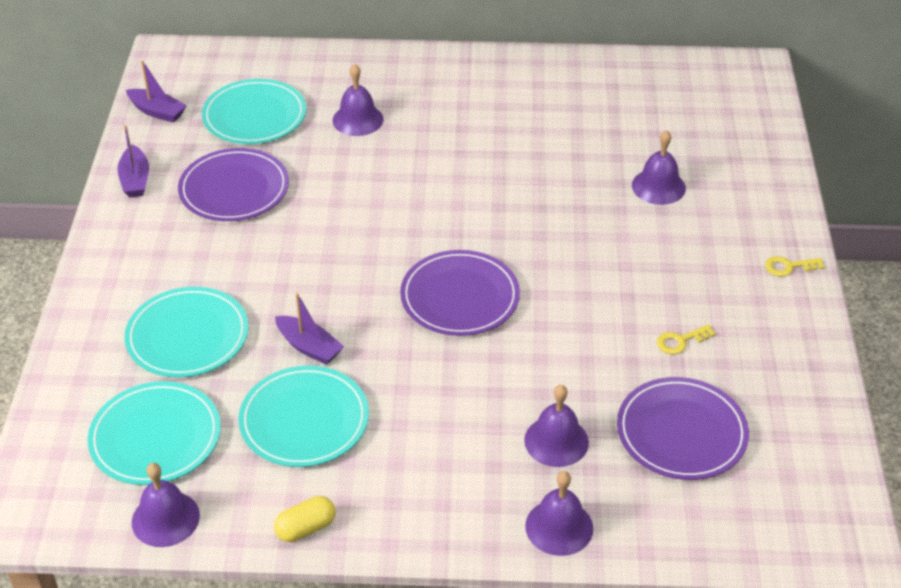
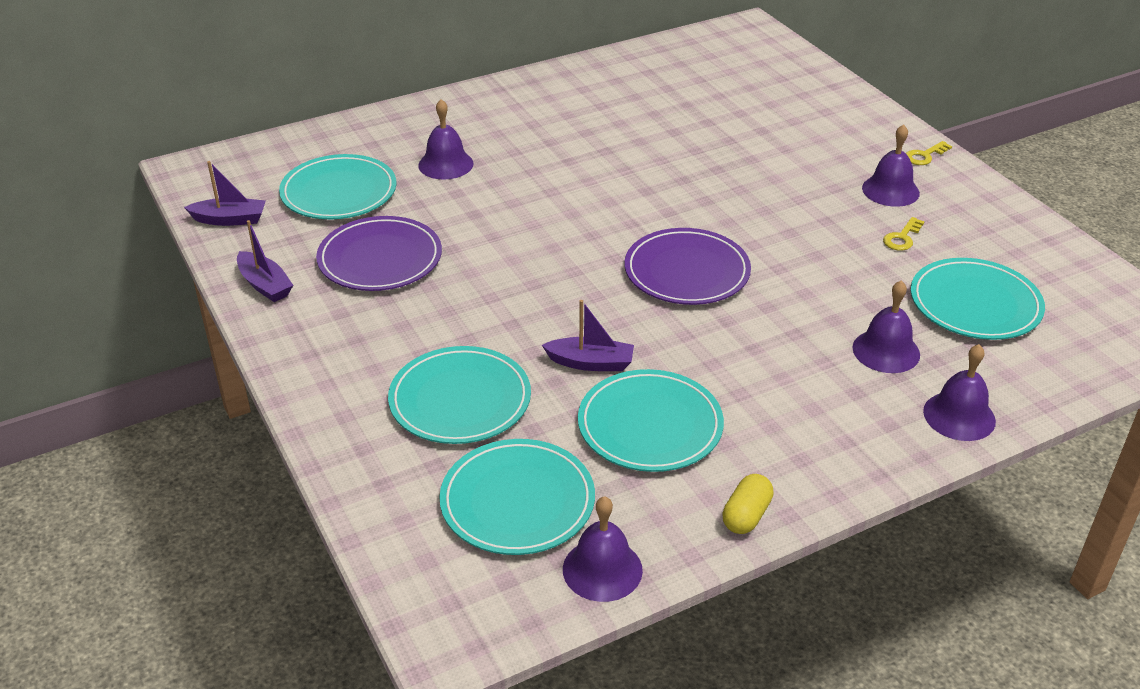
camera: 30 degrees left, 5 degrees down
purple plate [617,377,749,480] -> turquoise plate [911,258,1045,340]
purple bell [632,130,686,205] -> purple bell moved to [862,124,920,207]

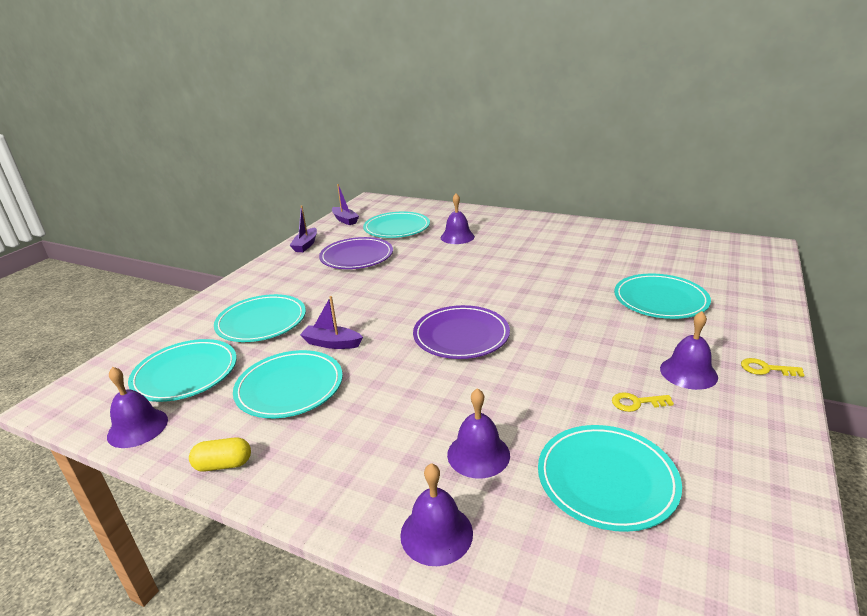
camera: 55 degrees right, 10 degrees down
purple boat [542,300,634,371] -> purple boat turned 135 degrees clockwise [300,296,363,349]
none -> turquoise plate [614,274,711,319]

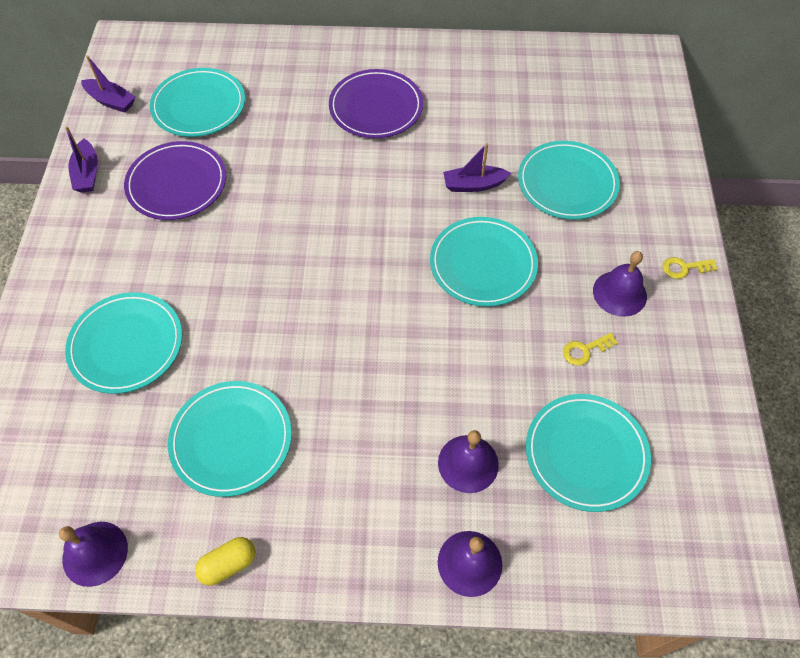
camera: 25 degrees left, 30 degrees up
turquoise plate [128,339,237,402] -> turquoise plate moved to [430,217,538,307]
purple boat [300,296,363,349] -> purple boat moved to [443,143,511,192]
purple plate [413,305,510,359] -> purple plate moved to [329,69,423,138]
purple bell [441,193,475,244] -> none

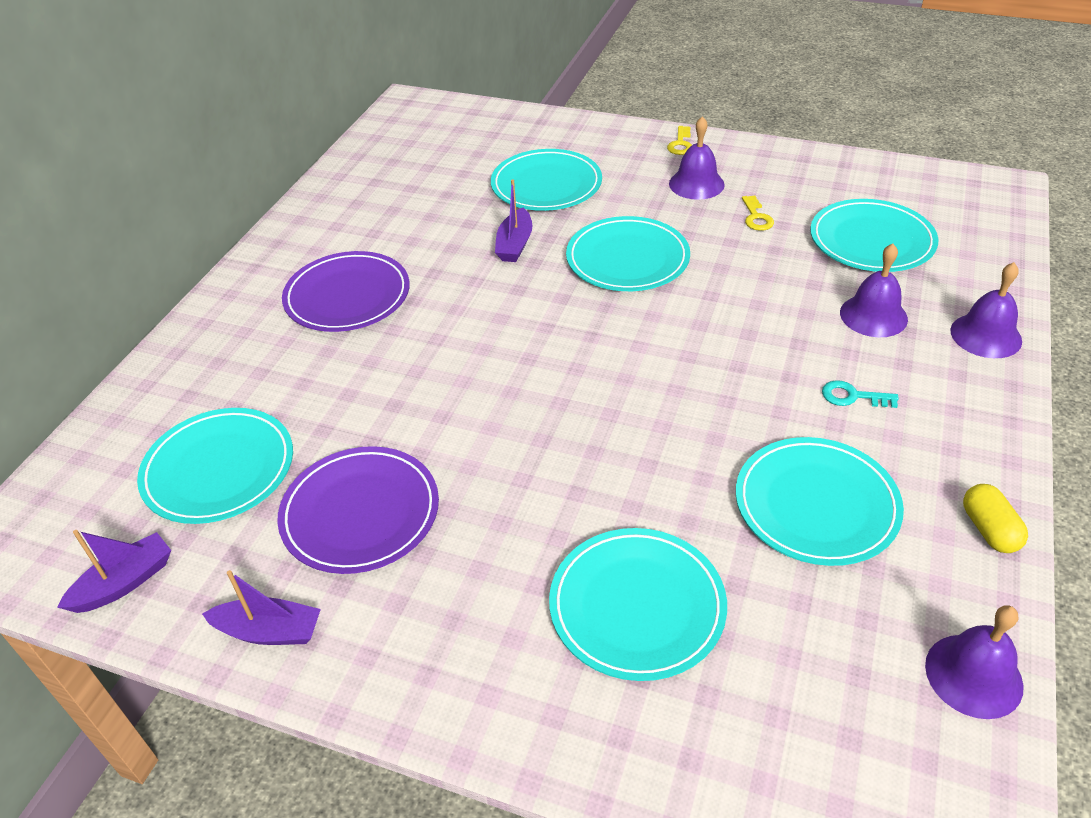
camera: 70 degrees left, 15 degrees down
none -> turquoise key [822,380,899,408]

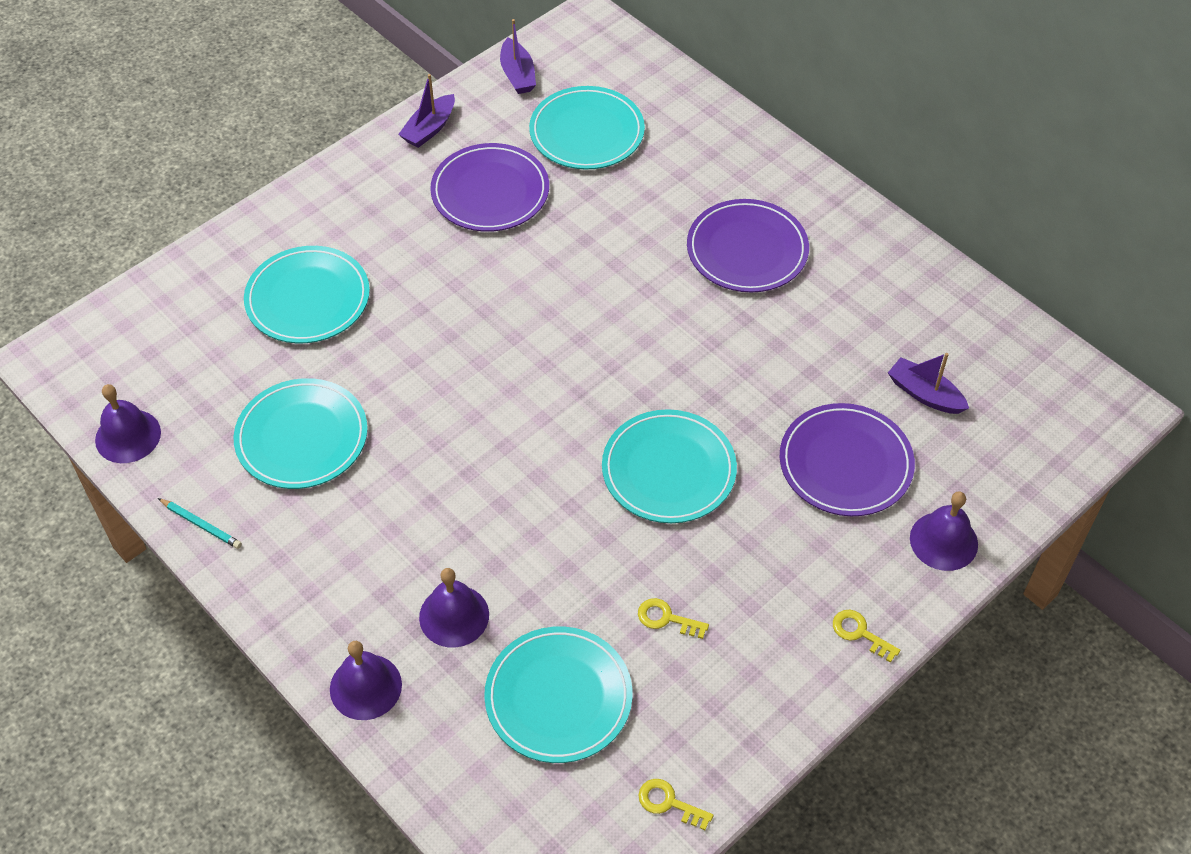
camera: 115 degrees right, 10 degrees up
turquoise plate [491,149,602,211] -> purple plate [780,403,915,516]
purple boat [495,179,532,262] -> purple boat moved to [888,353,969,414]
purple bell [669,116,725,200] -> purple bell moved to [910,491,978,571]
turquoise key [822,380,899,408] -> none
yellow capsule [963,484,1028,553] -> turquoise pencil [158,498,242,549]
none -> yellow key [638,779,713,830]

